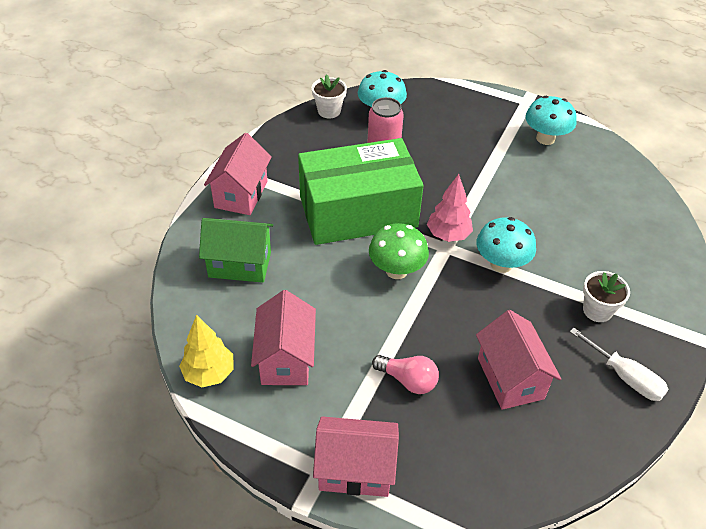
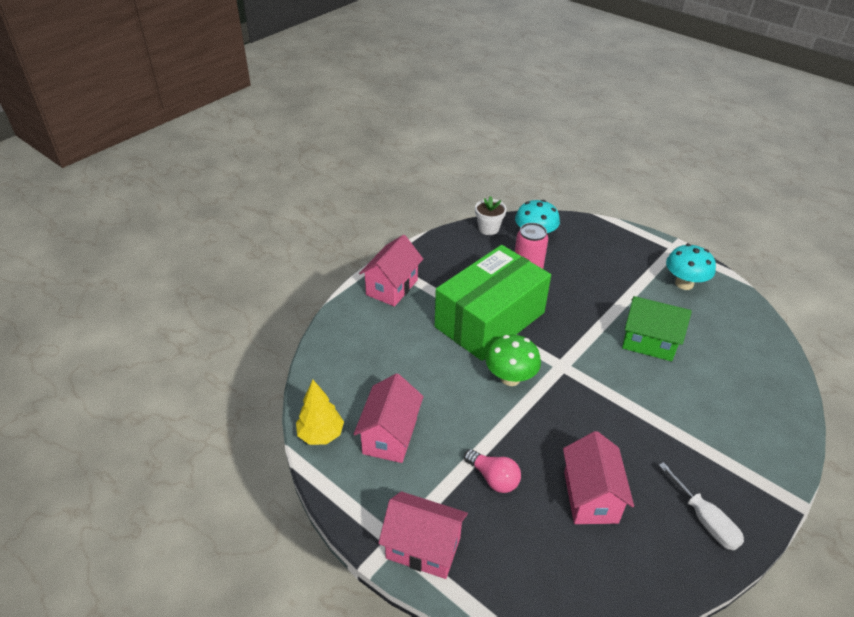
camera: 15 degrees right, 5 degrees down
green house [199,218,273,283] -> green house moved to [622,296,692,361]
green box [298,138,424,245] -> green box turned 45 degrees counterclockwise [435,245,551,361]
pink tree [427,174,473,242] -> none
turquoise mushroom [476,217,536,273] -> none
white flower pot [583,271,630,322] -> none

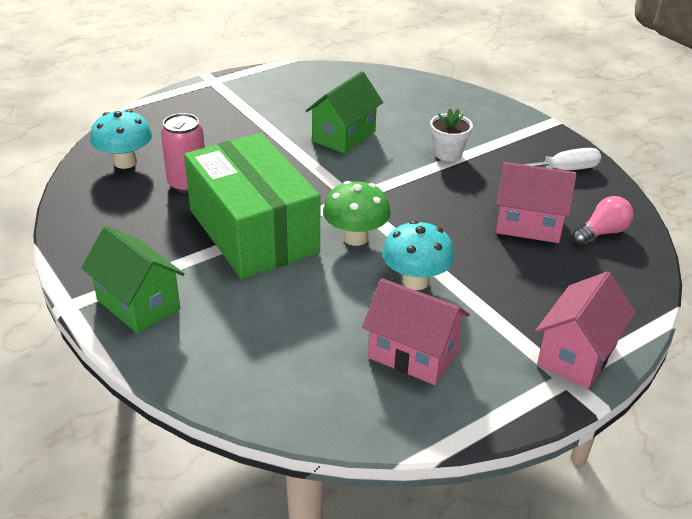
camera: 75 degrees left, 5 degrees down
yellow tree [296,380,344,445] -> none
pink house [359,235,423,307] -> green house [81,226,185,334]
pink light bulb [464,449,521,493] -> pink light bulb moved to [572,196,634,245]
white flower pot [475,196,507,235] -> white flower pot moved to [430,109,473,161]
turquoise mushroom [666,244,716,290] -> turquoise mushroom moved to [382,221,455,290]

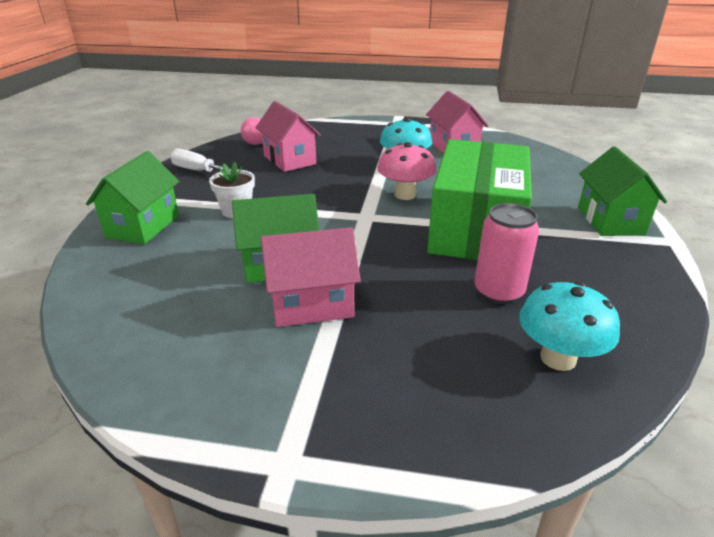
camera: 135 degrees left, 5 degrees down
green mushroom [323,181,391,246] -> pink mushroom [377,142,436,200]
pink house [535,271,635,389] -> pink house moved to [261,227,361,327]
none -> green house [86,151,180,244]

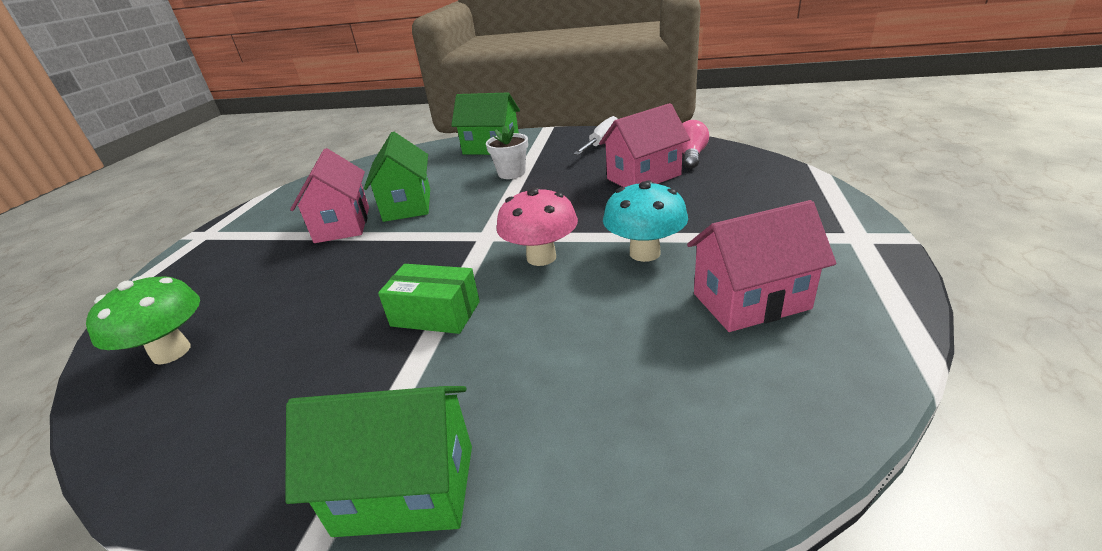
camera: 95 degrees right, 0 degrees up
green box [427,139,532,260] -> green box [378,264,480,334], size x0.45
pink can [474,203,539,304] -> none
turquoise mushroom [519,282,620,371] -> green mushroom [86,276,200,365]

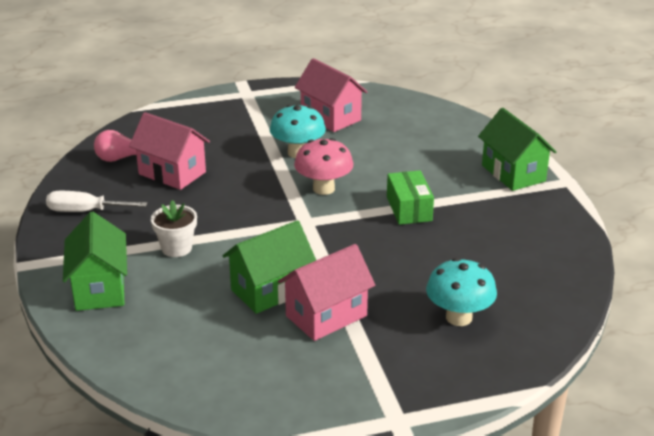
camera: 120 degrees left, 0 degrees up
green mushroom [86,276,200,365] -> none
none -> turquoise mushroom [426,258,497,326]

